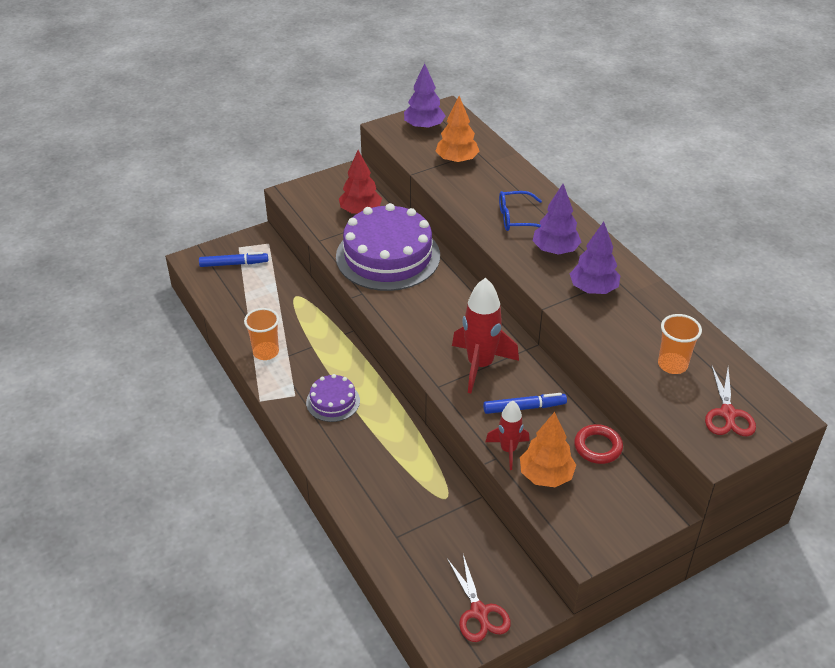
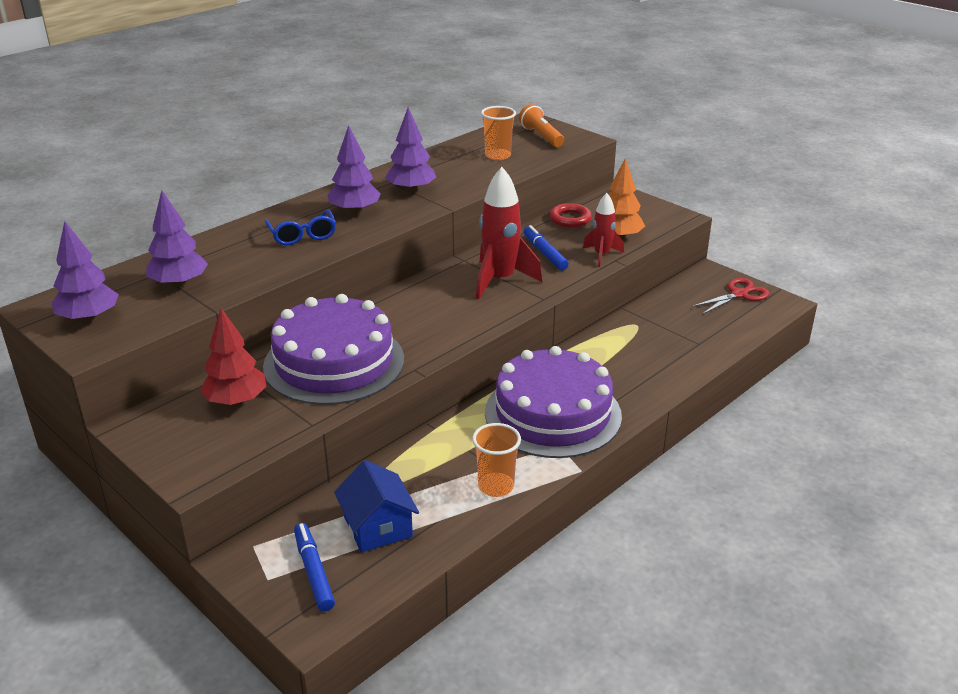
camera: 105 degrees left, 10 degrees down
purple cake [306,374,360,422] -> purple cake [485,346,622,458], size x2.10
orange tree [436,96,480,164] -> purple tree [146,190,208,288]
red scissors [705,365,756,436] -> orange flashlight [519,104,564,147]
none -> blue house [334,460,419,553]

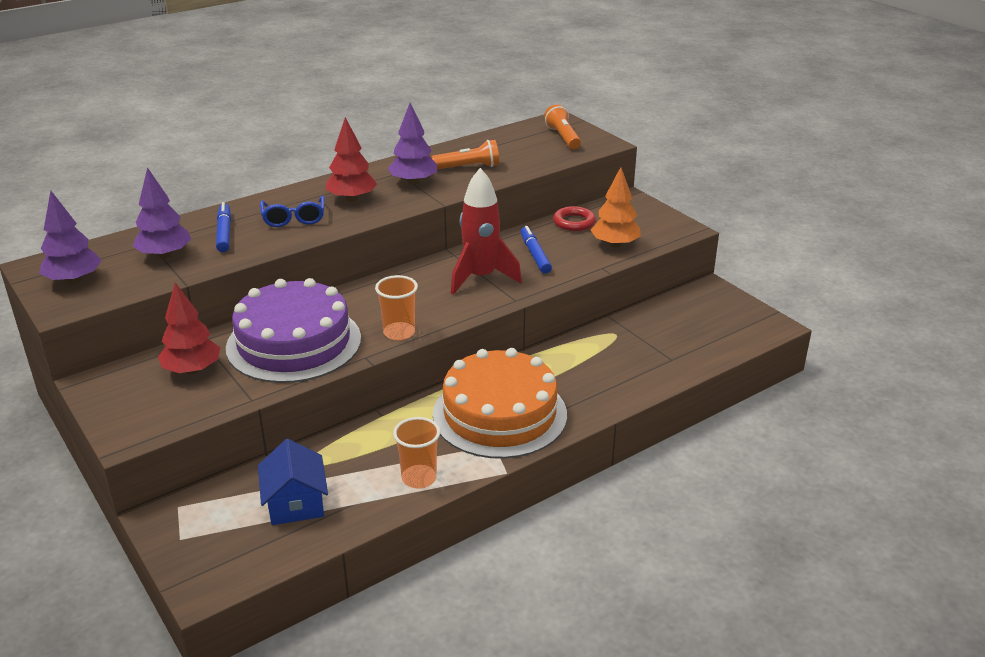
camera: 10 degrees right, 0 degrees up
blue marker [294,523,335,611] -> blue marker moved to [216,202,231,252]
purple tree [328,125,381,214] -> red tree [326,117,377,202]
orange cup [481,106,516,160] -> orange cup moved to [375,275,418,341]
purple cake [485,346,622,458] -> orange cake [433,348,567,459]
red rocket [583,193,624,267] -> none
red scissors [691,278,769,314] -> none
none -> orange flashlight [431,140,499,169]

